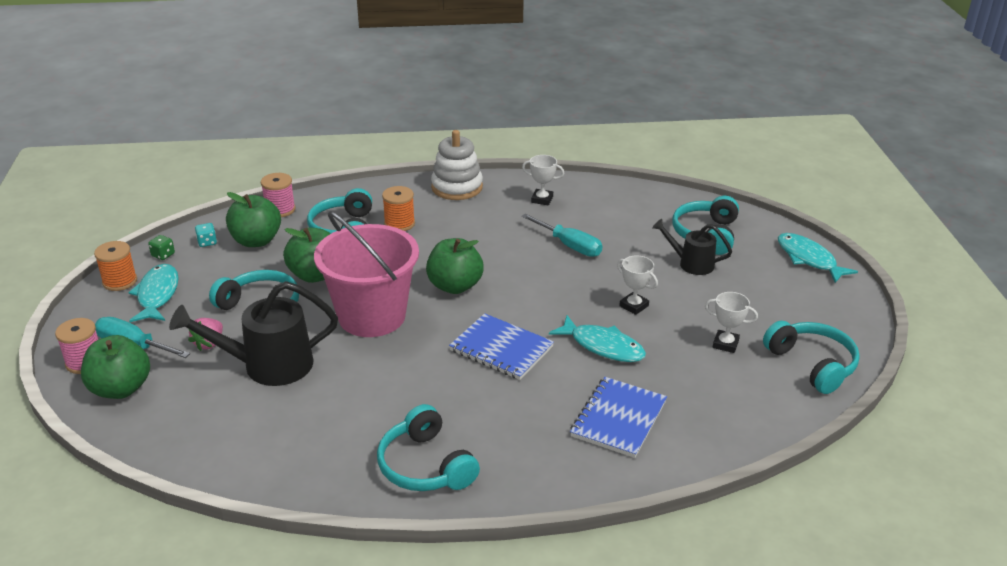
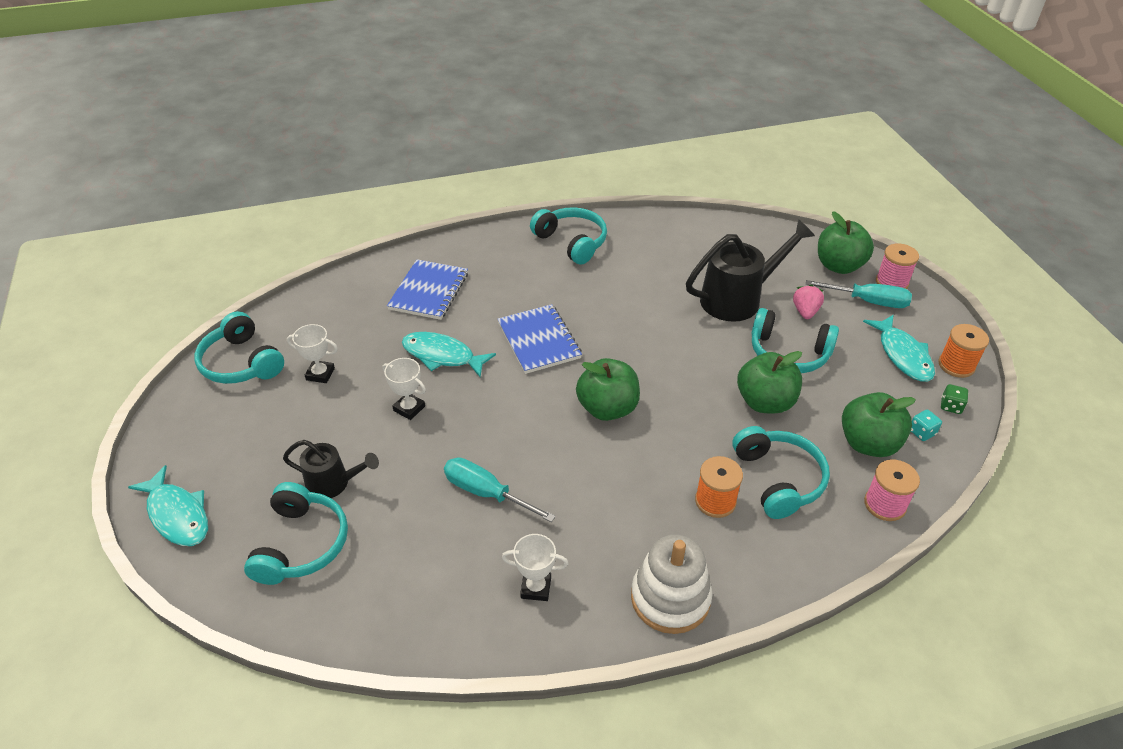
camera: 170 degrees right, 10 degrees up
pink bucket [314,211,419,337] -> none
blue notebook [449,313,554,380] -> blue notebook turned 45 degrees clockwise [497,304,582,374]

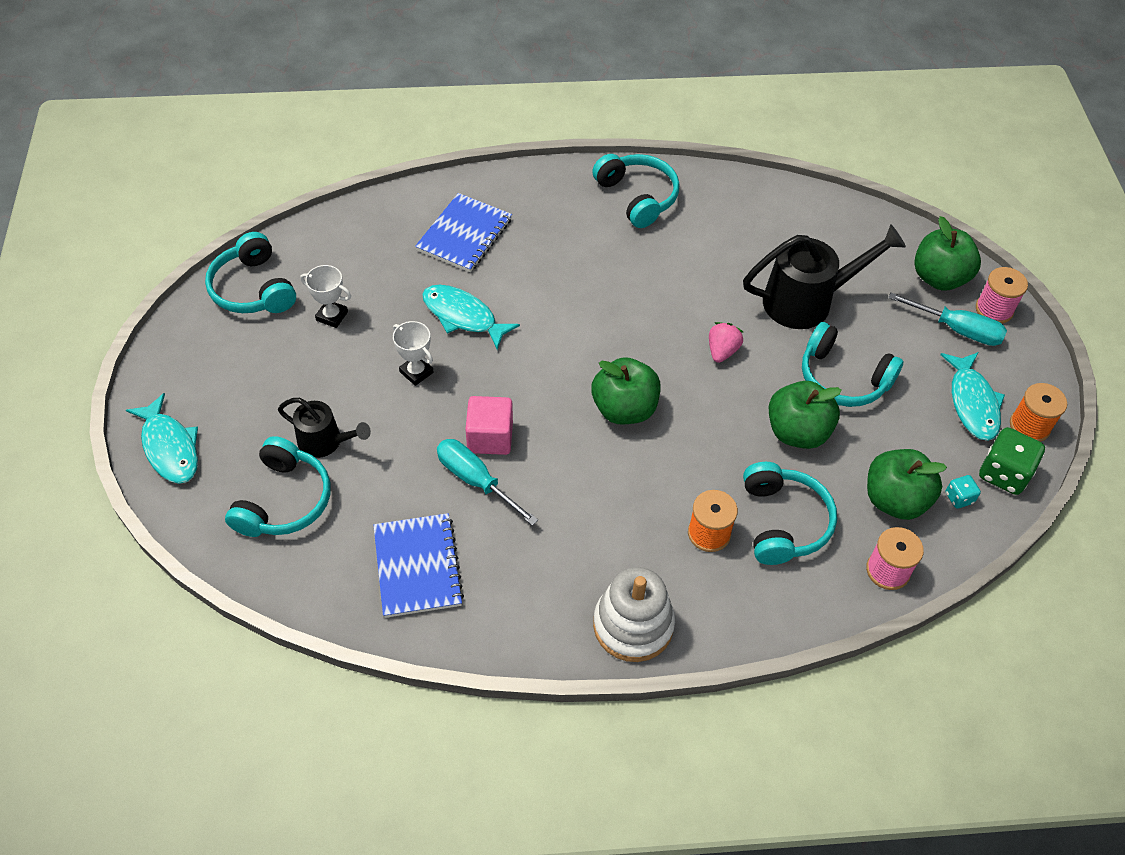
camera: 10 degrees right, 10 degrees up
blue notebook [497,304,582,374] -> blue notebook moved to [374,513,464,618]
white trophy [502,534,569,601] -> none
pink strawberry [793,284,824,319] -> pink strawberry moved to [709,322,743,363]
green dice [941,384,969,414] -> green dice [979,427,1045,495], size x1.93
none -> pink cube [465,396,513,455]

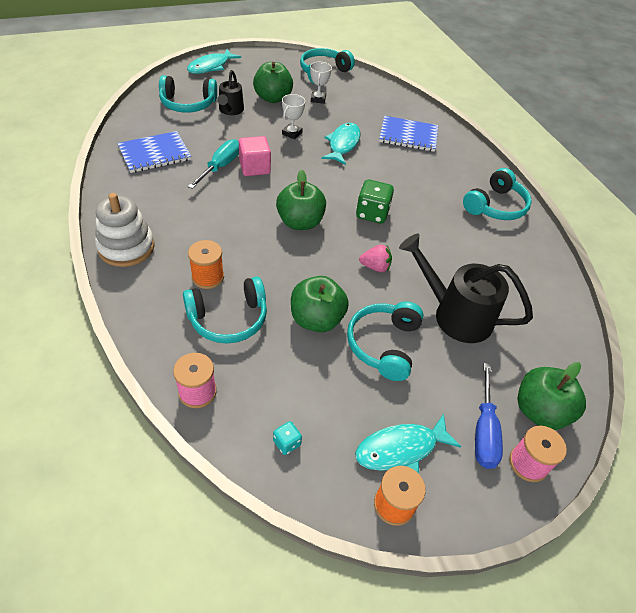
camera: 70 degrees right, 5 degrees down
black watering can [743,225,906,329] -> black watering can turned 150 degrees clockwise [399,234,533,343]
green apple [867,449,947,520] -> green apple moved to [253,62,293,103]
turquoise screwdriver [888,293,1007,346] -> blue screwdriver [475,363,503,469]
green dice [979,427,1045,495] -> green dice moved to [356,180,394,224]

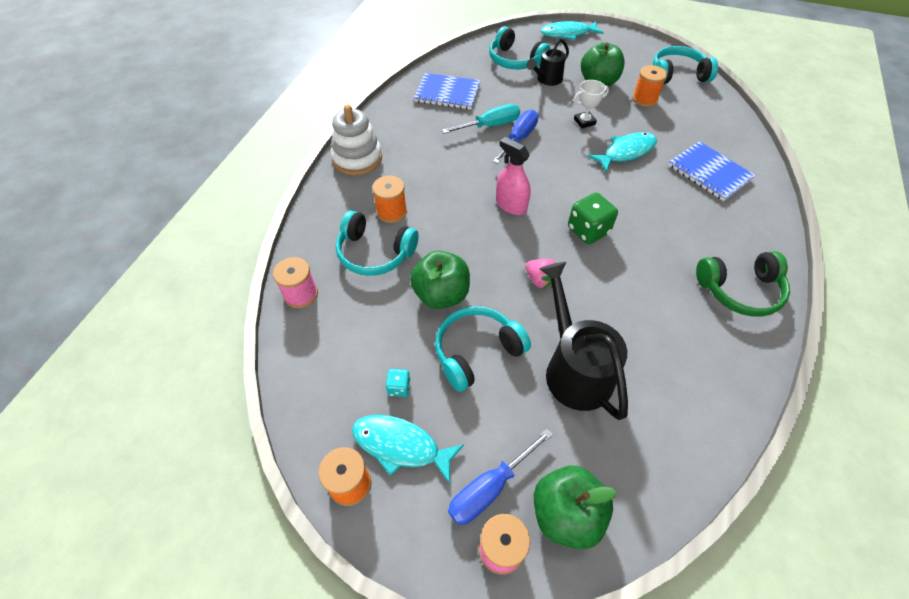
camera: 45 degrees right, 5 degrees up
pink cube [239,136,271,176] -> blue screwdriver [493,110,539,164]
turquoise dice [273,421,302,455] -> turquoise dice moved to [386,369,411,397]
green apple [276,170,326,230] -> pink spray bottle [496,137,531,215]
white trophy [310,62,332,104] -> orange spool [632,65,667,107]
turquoise headphones [463,168,532,220] -> green headphones [696,251,790,317]

